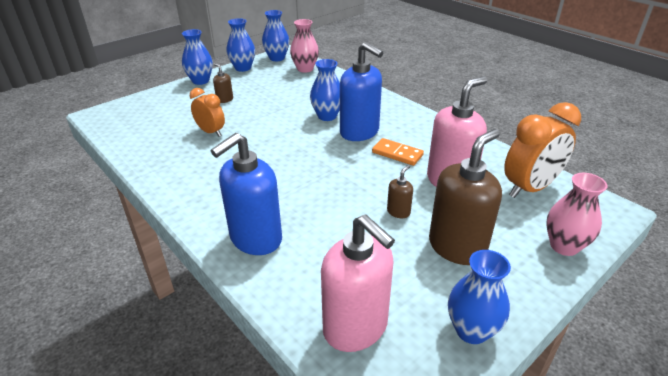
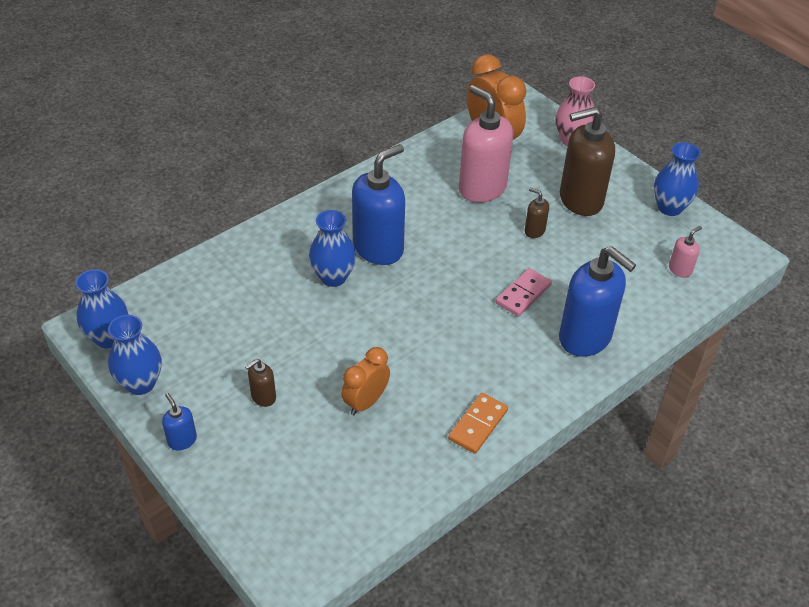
camera: 90 degrees left, 10 degrees up
blue vase [182,29,213,85] -> blue soap dispenser [162,393,197,451]
pink vase [290,19,319,73] -> none
pink soap dispenser [321,215,395,352] -> pink soap dispenser [669,226,702,278], size x0.45
orange domino [372,138,424,166] -> orange domino moved to [448,393,508,454]
brown soap dispenser [429,129,502,265] -> brown soap dispenser turned 60 degrees counterclockwise [560,107,615,216]
none -> pink domino [496,268,552,316]

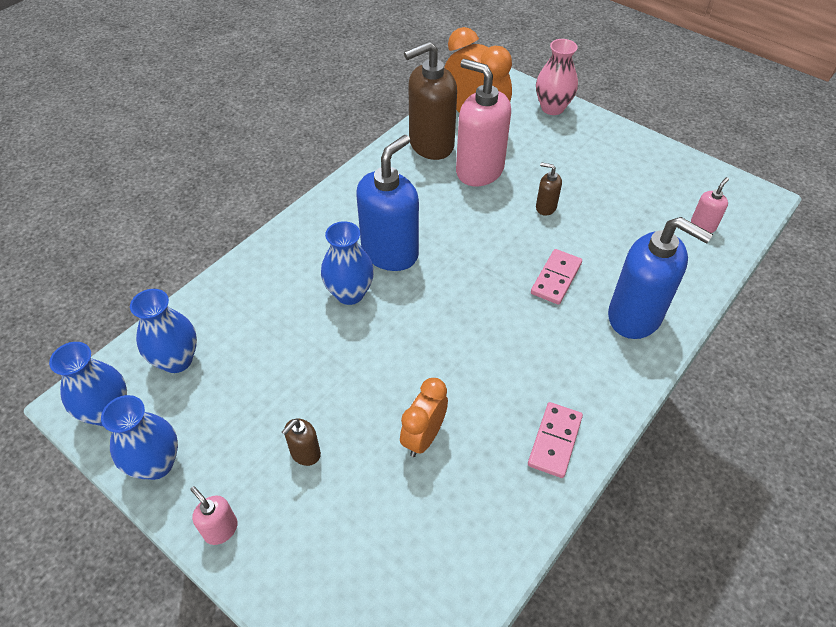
camera: 10 degrees left, 5 degrees up
blue soap dispenser [162,393,197,451] -> pink soap dispenser [190,486,238,545]
orange domino [448,393,508,454] -> pink domino [528,402,583,478]
brown soap dispenser [560,107,615,216] -> brown soap dispenser moved to [404,41,457,160]
blue vase [654,143,700,216] -> blue vase moved to [130,289,197,373]

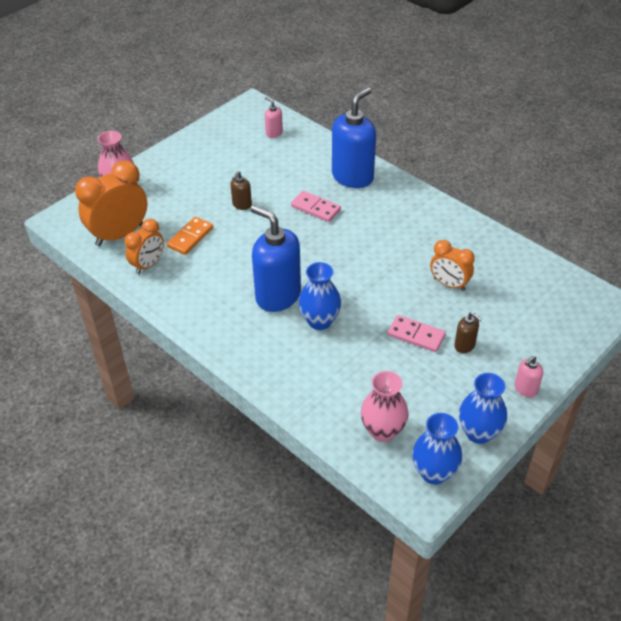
camera: 85 degrees left, 5 degrees down
blue vase [130,289,197,373] -> pink vase [361,371,408,442]
brown soap dispenser [404,41,457,160] -> orange clock [125,219,164,274]
pink soap dispenser [456,59,511,186] -> orange domino [167,217,213,255]
pink domino [528,402,583,478] -> pink domino moved to [387,315,446,352]

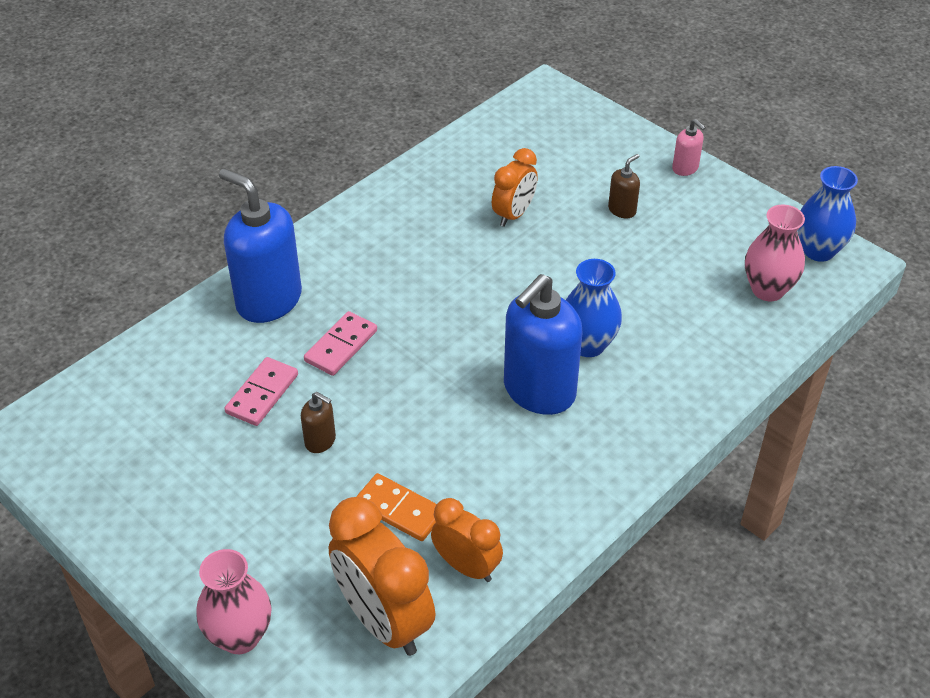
camera: 90 degrees left, 0 degrees up
pink soap dispenser [265,97,283,138] -> none
pink domino [387,315,446,352] -> pink domino moved to [224,357,298,426]
blue vase [459,373,507,444] -> none

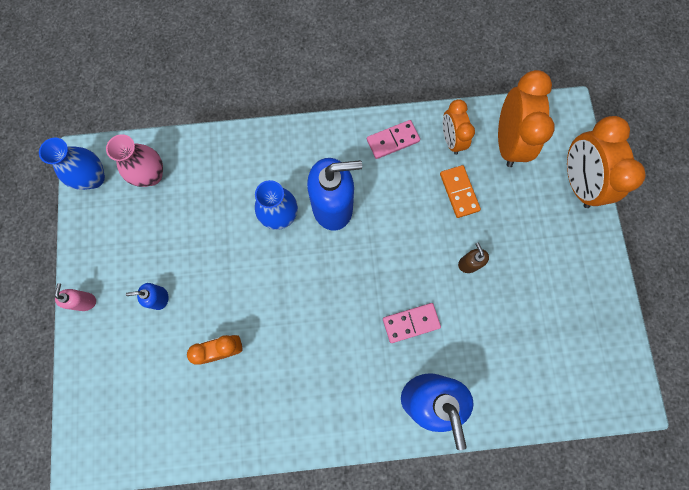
camera: 140 degrees left, 30 degrees up
pink vase [196,549,272,654] -> orange clock [567,116,646,208]
pink domino [224,357,298,426] -> pink domino moved to [367,120,420,159]
brown soap dispenser [608,154,640,219] -> blue soap dispenser [126,283,169,310]

